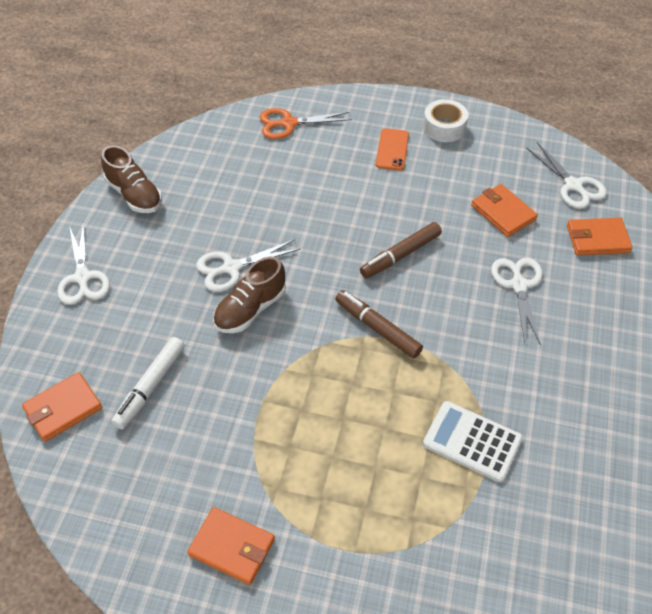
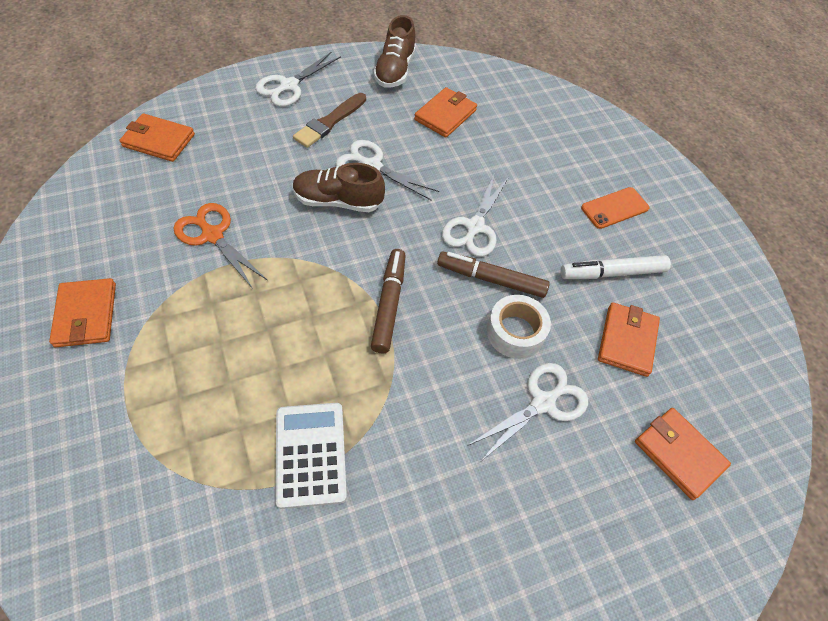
camera: 50 degrees right, 5 degrees up
white marker [111,337,185,429] -> white marker moved to [561,255,671,279]
orange scissors [260,108,352,139] -> orange scissors moved to [173,203,267,289]
white tape [423,99,468,142] -> white tape moved to [487,295,551,359]
white scissors [526,142,607,209] -> white scissors moved to [442,175,509,257]
none -> brown brush [293,93,366,148]
none -> orange wallet [414,87,477,138]

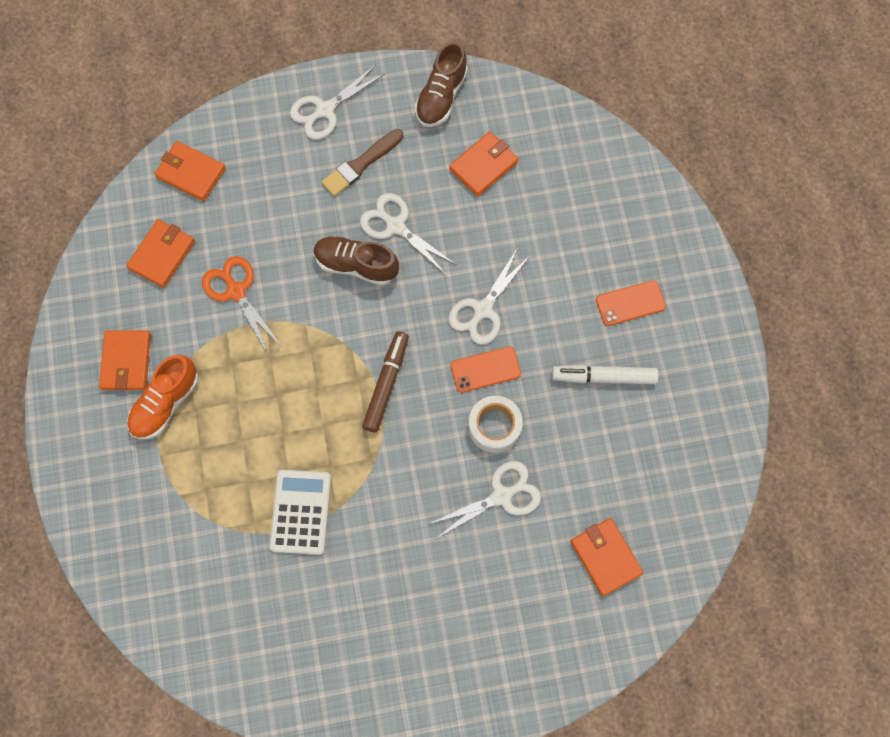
camera: 15 degrees right, 15 degrees up
brown marker [437,251,550,298] -> orange phone [450,347,521,393]
orange wallet [598,302,660,377] -> orange wallet moved to [126,219,195,288]
none -> orange shoe [127,355,199,439]

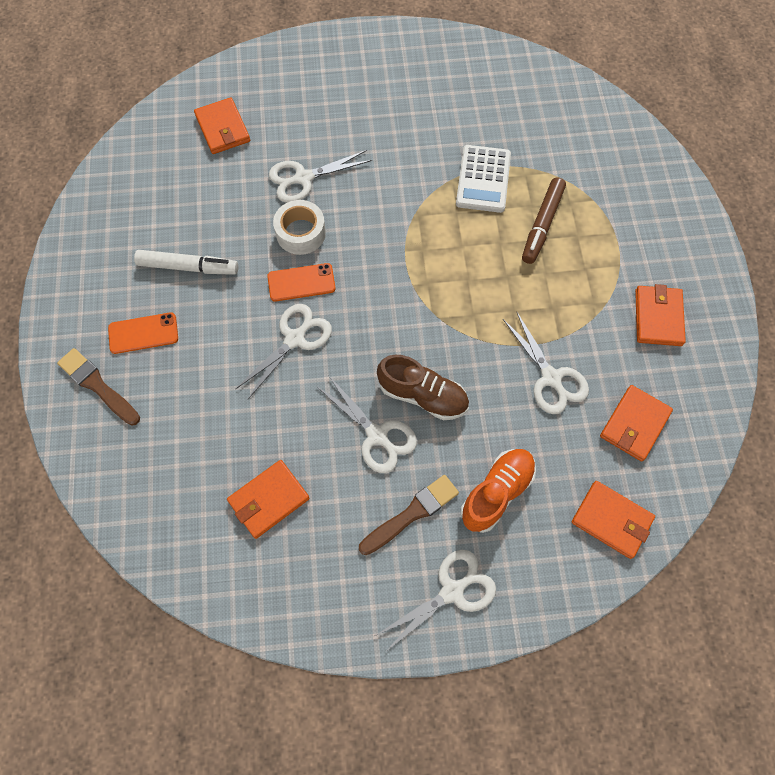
camera: 175 degrees left, 5 degrees down
orange shoe [127,355,199,439] -> orange shoe moved to [461,449,536,533]
orange scissors [202,256,280,354] -> white scissors [503,311,589,414]
brown marker [362,331,409,432] -> brown marker moved to [522,177,566,264]
brown shoe [415,41,468,127] -> none
none -> brown brush [57,348,140,426]

